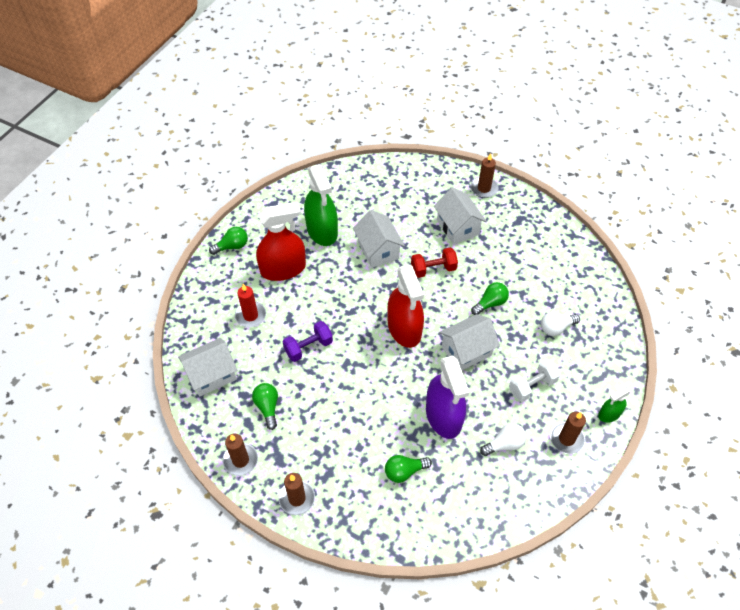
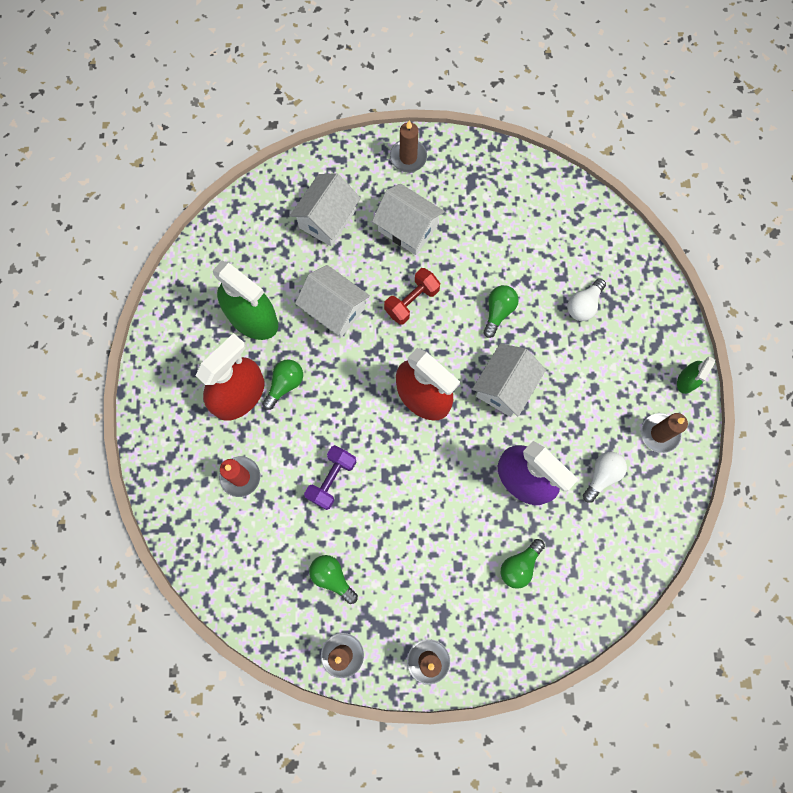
camera: 30 degrees left, 20 degrees up
white house [178,338,237,397] -> white house moved to [290,173,361,246]
green light bulb [209,227,248,255] -> green light bulb moved to [262,359,303,410]
white dumbbell [509,359,560,402] -> none

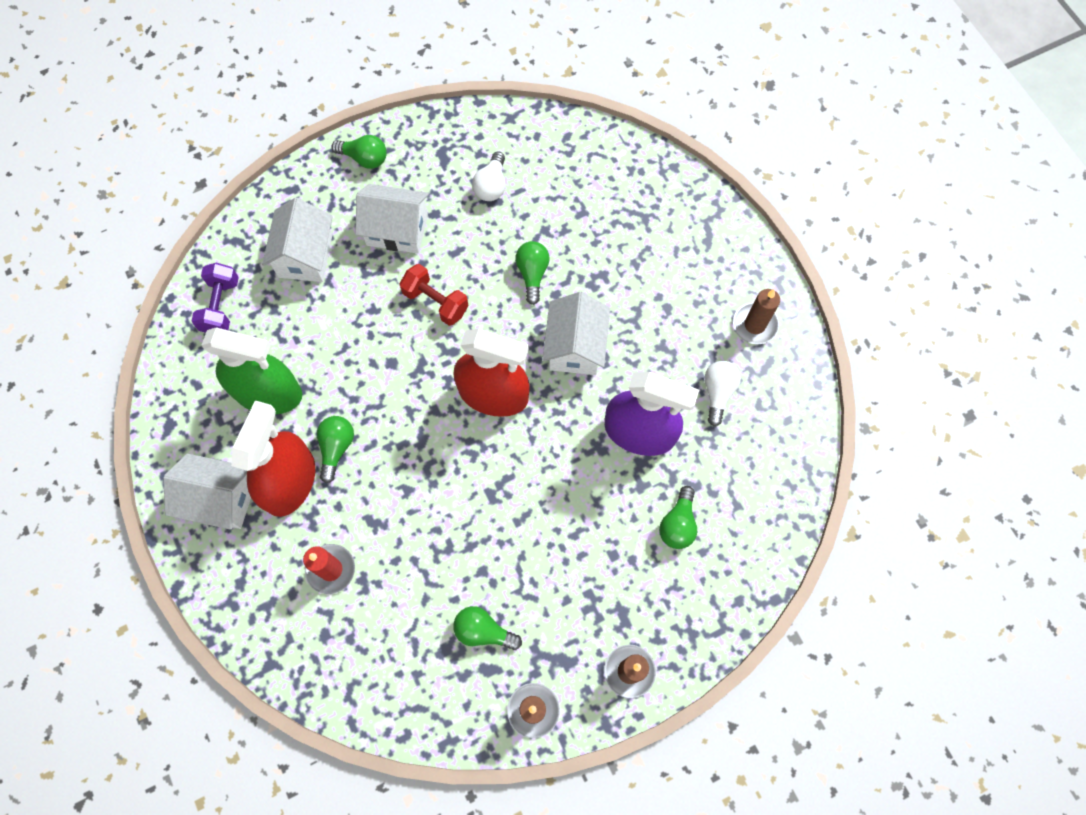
camera: 25 degrees left, 5 degrees down
white house [295,265,370,338] -> white house moved to [163,454,251,530]
purple dumbbell [304,445,356,510] -> purple dumbbell moved to [191,263,239,333]
red dumbbell [384,268,440,325] -> red dumbbell turned 75 degrees counterclockwise [399,264,469,326]
brown candle [390,120,427,172] -> green light bulb [331,135,387,169]
white light bulb [567,278,606,321] -> white light bulb moved to [472,152,505,201]
green spray bottle [677,356,715,394] -> none

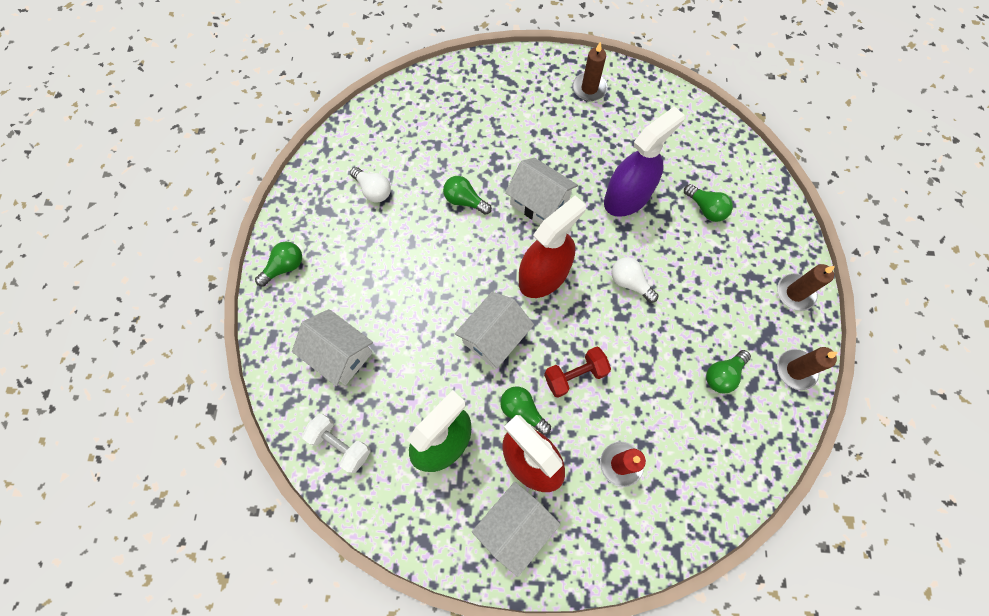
camera: 60 degrees left, 0 degrees up
purple dumbbell [191,263,239,333] -> white dumbbell [302,413,371,473]
white house [355,184,429,254] -> white house moved to [455,292,534,369]
red dumbbell [399,264,469,326] -> red dumbbell moved to [544,346,611,398]
white light bulb [705,361,741,426] -> white light bulb moved to [611,257,658,303]

